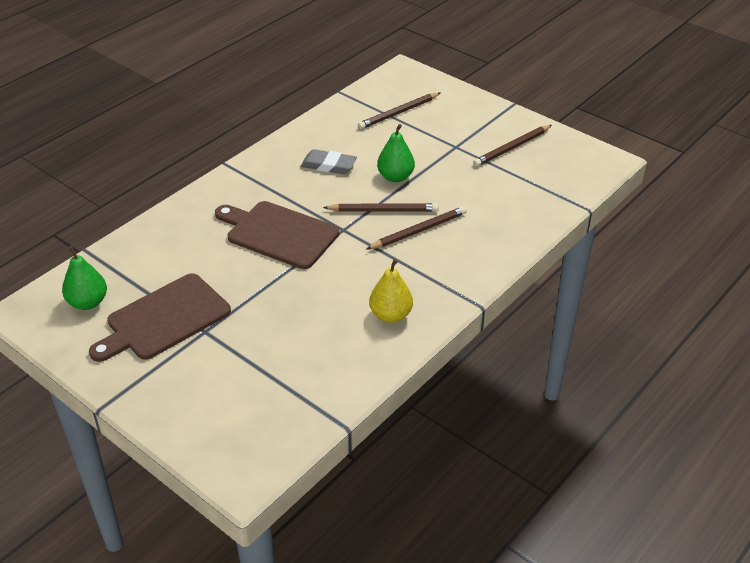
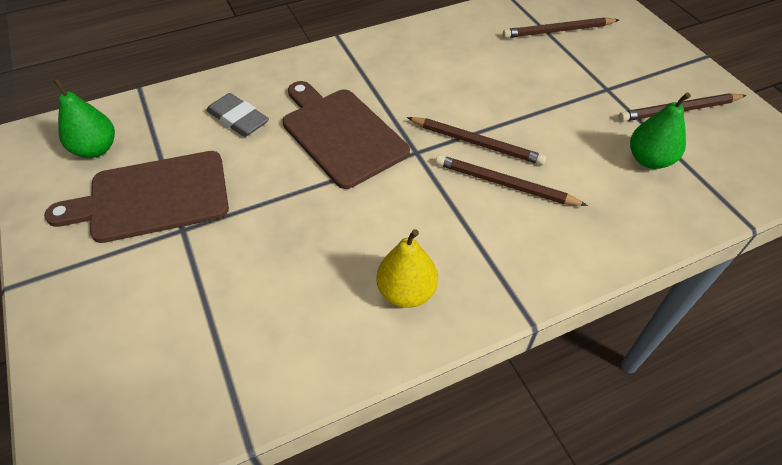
camera: 25 degrees right, 10 degrees up
grey eraser [301,149,357,174] -> grey eraser moved to [206,93,269,137]
brown pencil [367,206,467,249] -> brown pencil turned 150 degrees counterclockwise [436,155,588,206]
green pear [377,124,415,182] -> green pear moved to [630,92,691,169]

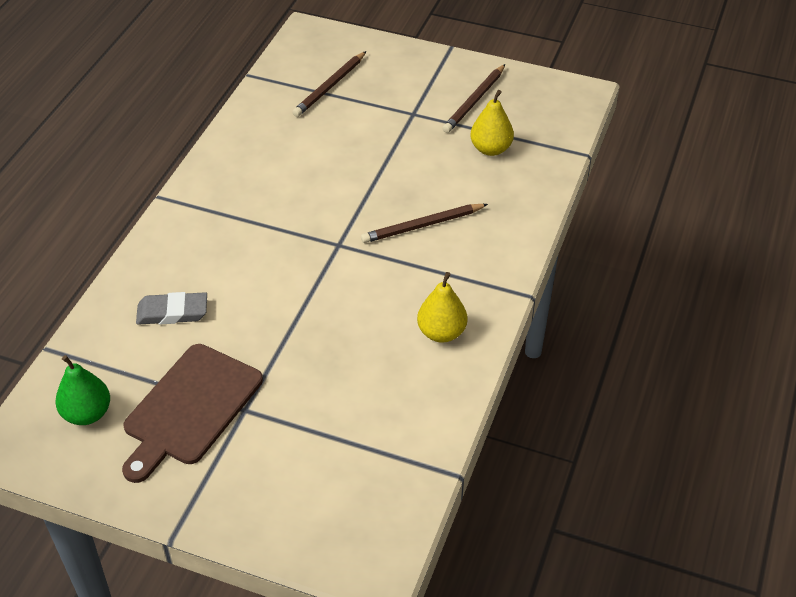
camera: 45 degrees left, 5 degrees down
brown cutting board [282,81,410,189] -> none
brown pencil [407,117,547,165] -> none
green pear [630,92,691,169] -> yellow pear [470,90,514,156]

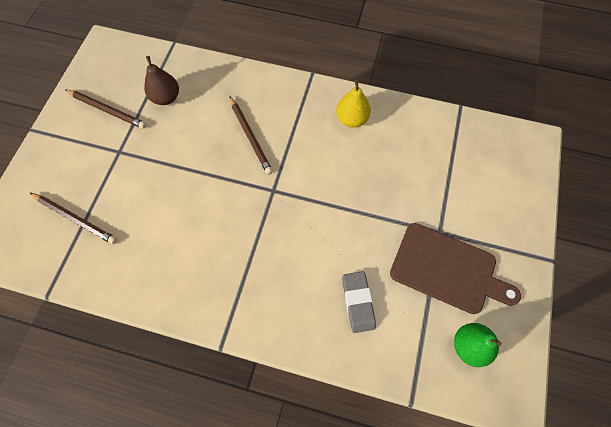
camera: 95 degrees left, 20 degrees up
yellow pear [470,90,514,156] -> brown pear [144,56,179,105]

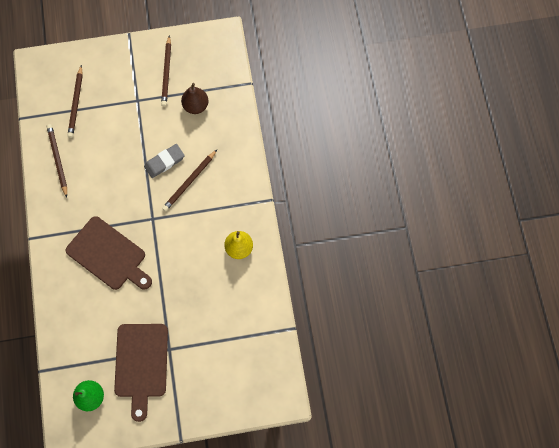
camera: 65 degrees right, 5 degrees up
grey eraser [342,271,376,333] -> grey eraser moved to [144,144,185,178]
none -> brown pencil [47,124,67,198]
none -> brown cutting board [66,216,152,290]

